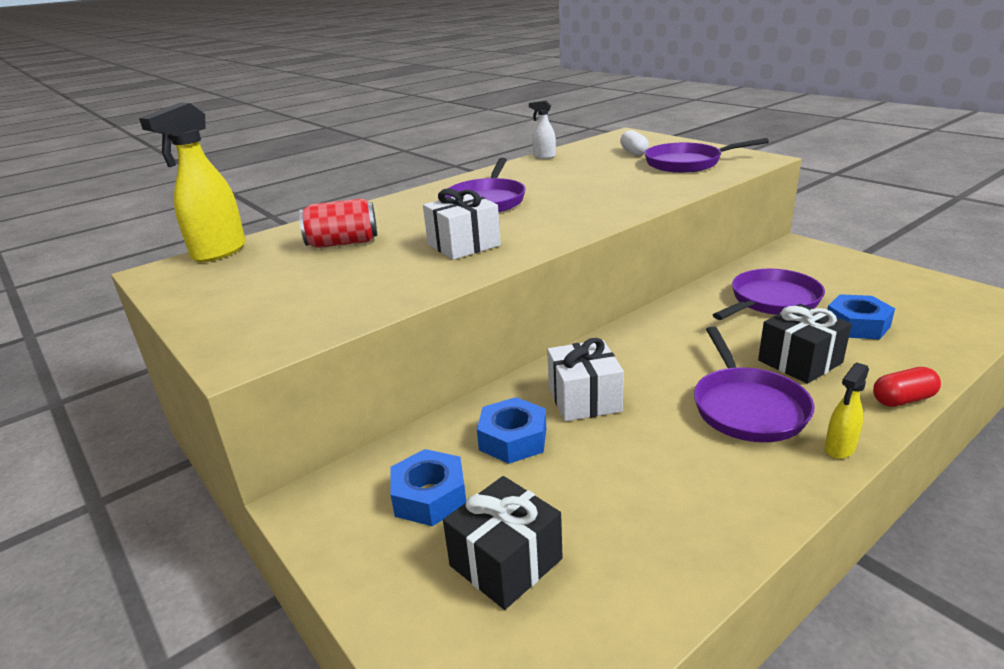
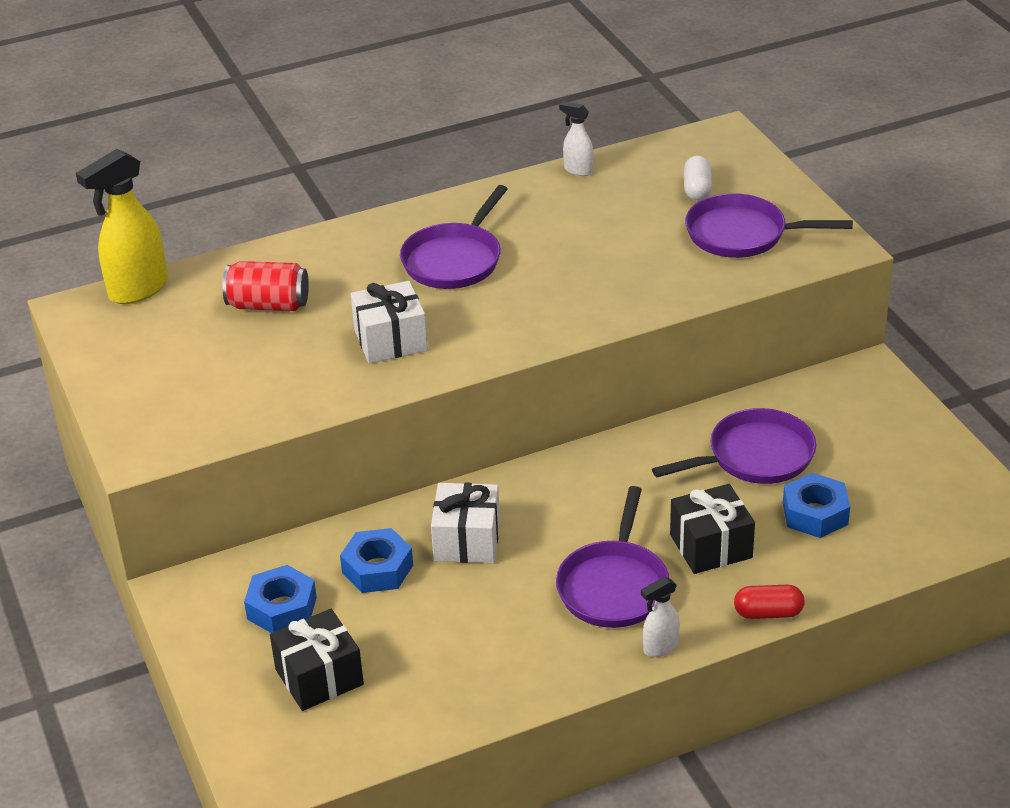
camera: 15 degrees right, 10 degrees up
yellow spray bottle [825,363,869,459] -> white spray bottle [641,577,680,657]

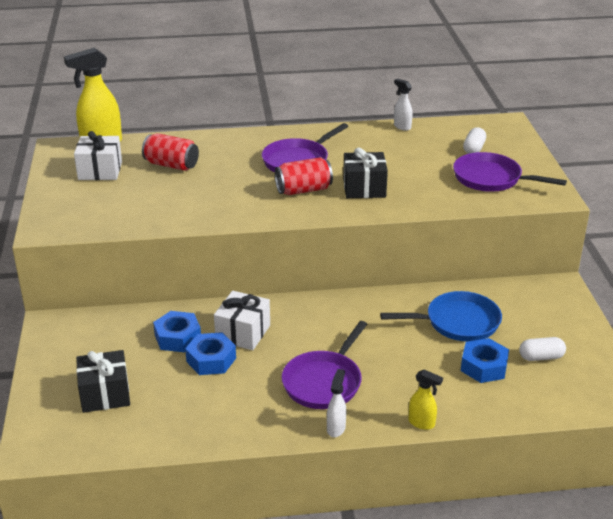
camera: 15 degrees right, 5 degrees down
blue nut [244,565,317,633] -> blue nut moved to [185,332,236,375]
white gift [351,281,428,364] -> white gift moved to [74,131,122,180]
white spray bottle [641,577,680,657] -> white spray bottle turned 120 degrees clockwise [327,369,346,437]
purple pan [652,408,816,484] -> blue pan [380,291,502,342]
black gift [670,484,755,574] -> black gift moved to [343,148,388,198]
red capsule [734,585,805,619] -> yellow spray bottle [408,370,443,430]
none -> red can [275,157,333,195]
none -> white capsule [519,337,566,361]

